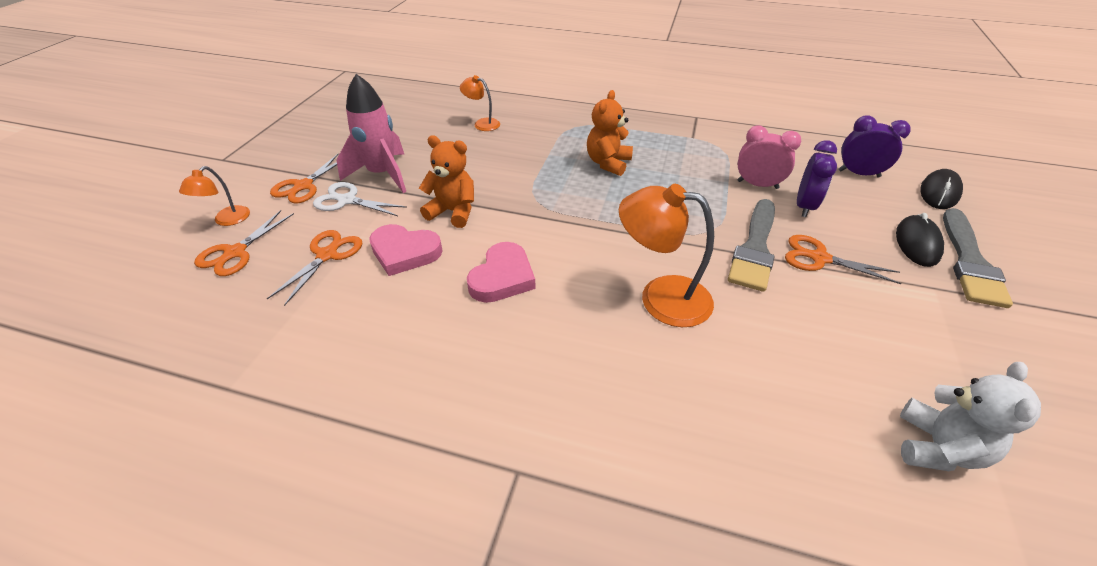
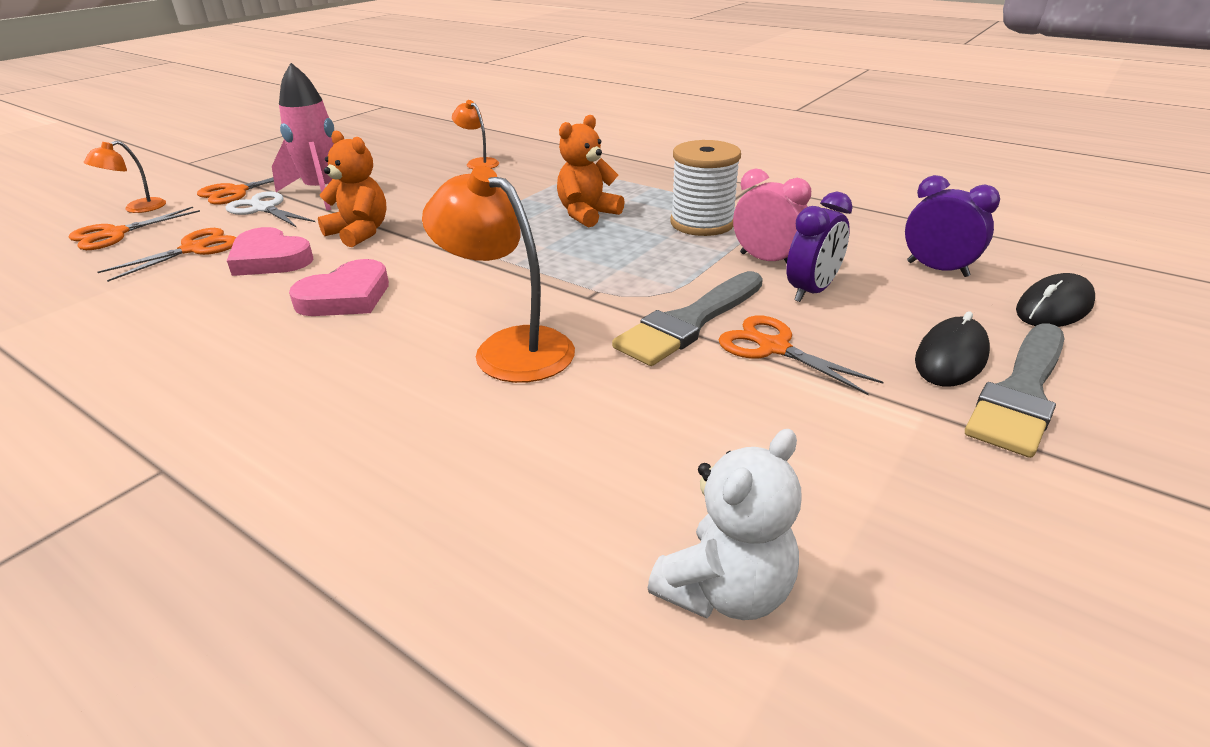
camera: 20 degrees right, 10 degrees down
none -> white spool [670,140,741,236]

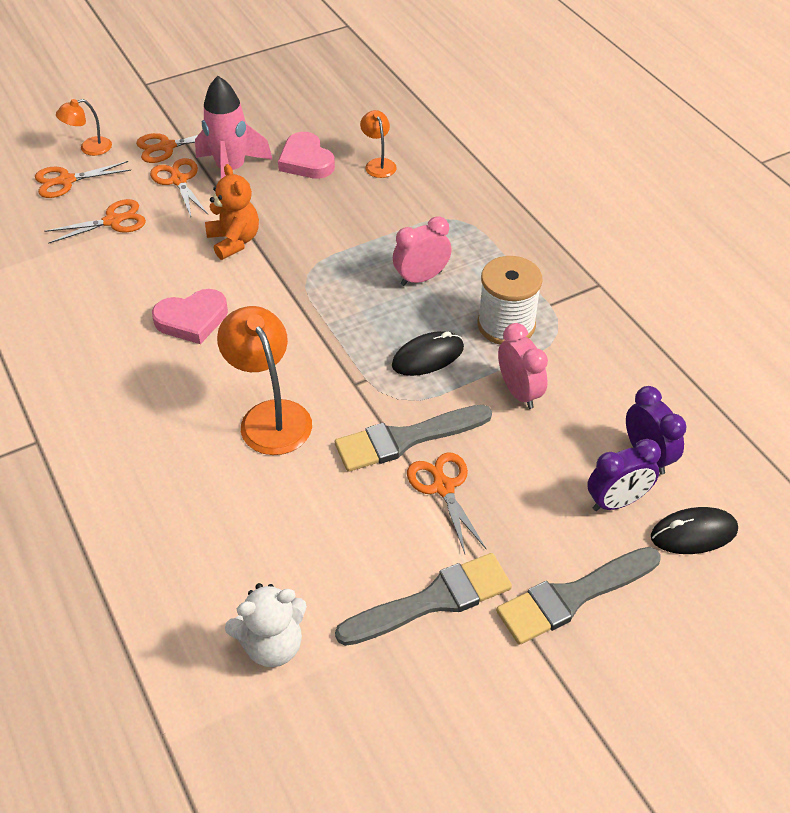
camera: 25 degrees right, 15 degrees up
white scissors [225,191,315,228] -> orange scissors [150,158,208,217]
pink heart [227,227,313,276] -> pink heart moved to [278,132,335,179]
orange teddy bear [557,115,625,227] -> pink clock [393,216,452,286]
purple clock [786,192,853,302] -> purple clock moved to [587,439,661,511]
black mouse [915,311,990,387] -> black mouse moved to [392,331,464,376]
none -> grey brush [335,553,512,646]

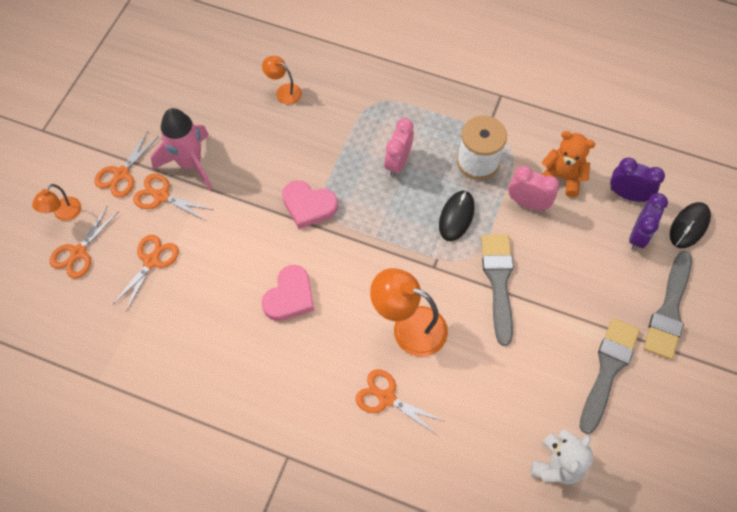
camera: 40 degrees left, 15 degrees up
orange teddy bear [205,164,259,260] -> orange teddy bear moved to [541,131,595,197]
pink heart [278,132,335,179] -> pink heart moved to [282,181,338,229]
grey brush [335,405,492,472] -> grey brush turned 150 degrees clockwise [481,234,514,346]
orange scissors [407,452,486,554] -> orange scissors moved to [355,369,444,436]

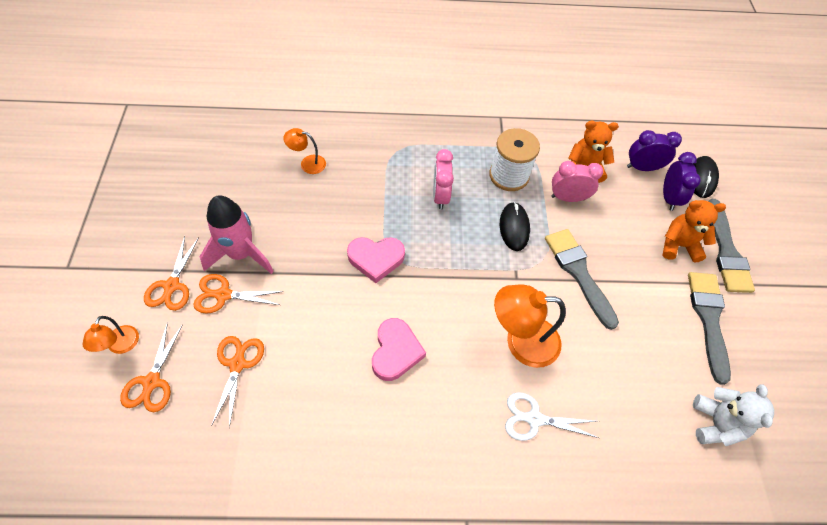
camera: 25 degrees left, 5 degrees down
orange scissors [355,369,444,436] -> white scissors [505,392,599,441]
none -> orange teddy bear [662,200,726,263]

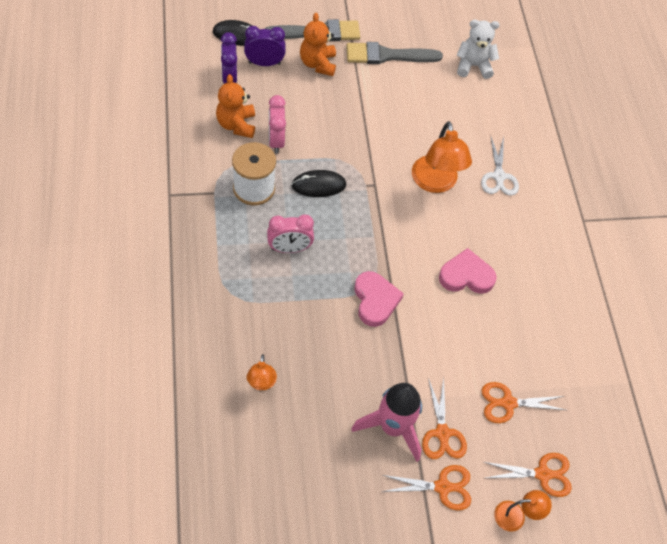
camera: 100 degrees left, 0 degrees up
grey brush [545,229,619,330] -> none

